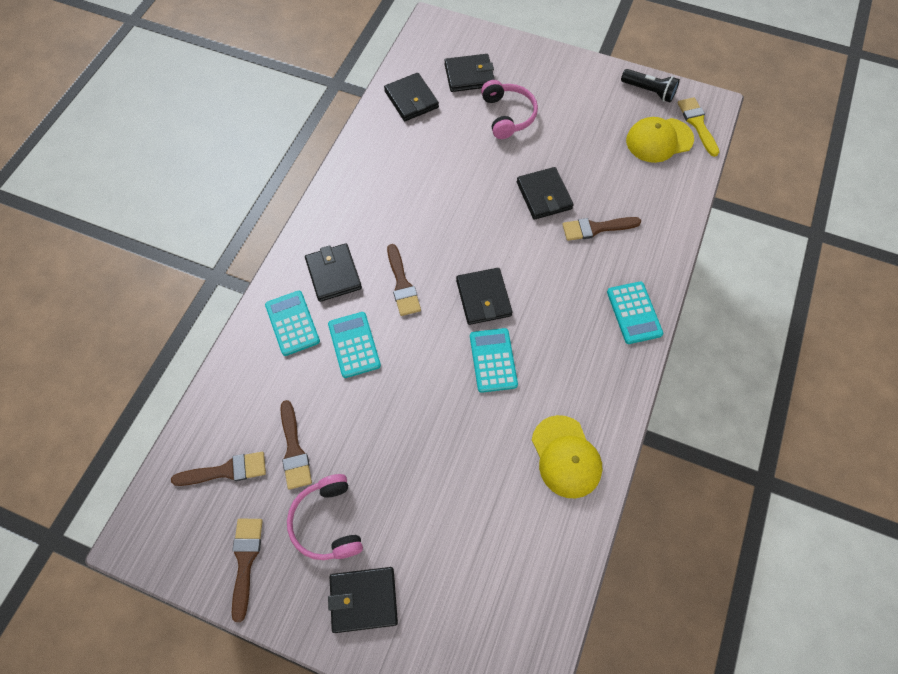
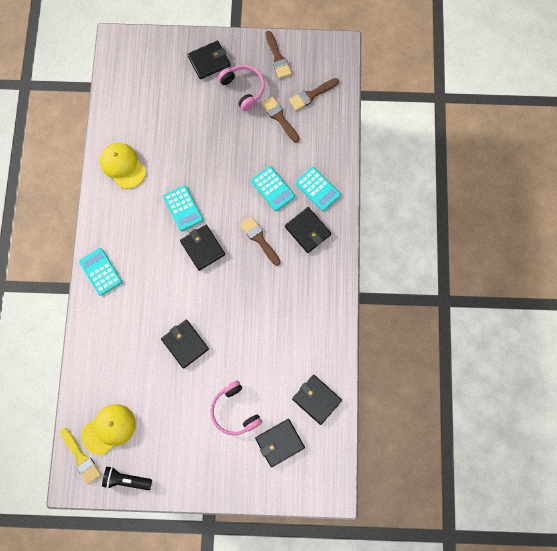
camera: 160 degrees right, 10 degrees up
brown brush [562,217,641,241] -> none

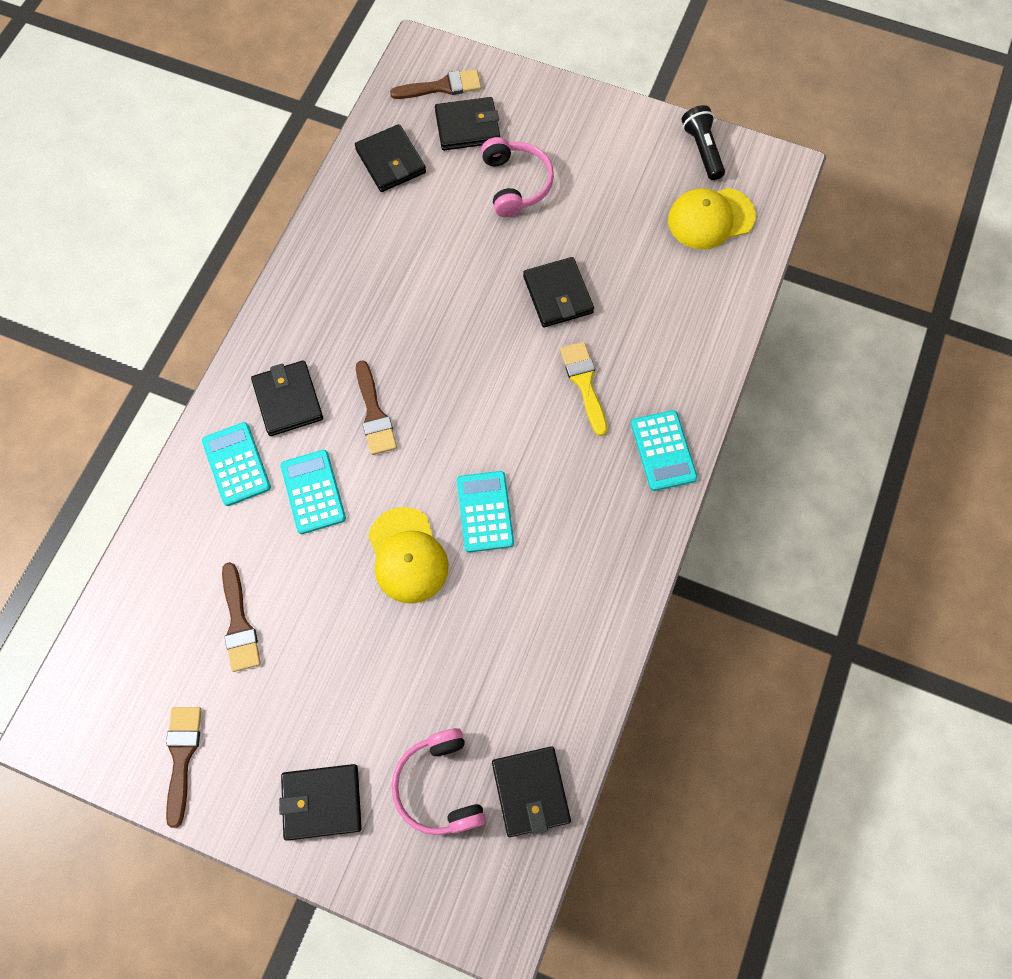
camera: 160 degrees left, 5 degrees down
yellow brush [60,428,101,484] -> yellow brush moved to [560,342,607,436]
yellow cap [100,143,146,189] -> yellow cap moved to [368,507,449,604]
black flashlight [102,467,152,490] -> black flashlight turned 135 degrees counterclockwise [681,105,725,180]
black wallet [180,225,225,271] -> black wallet moved to [492,746,571,837]
pink headphones [218,65,265,111] -> pink headphones moved to [392,728,486,835]
brown brush [289,78,339,111] -> brown brush moved to [390,69,481,99]

